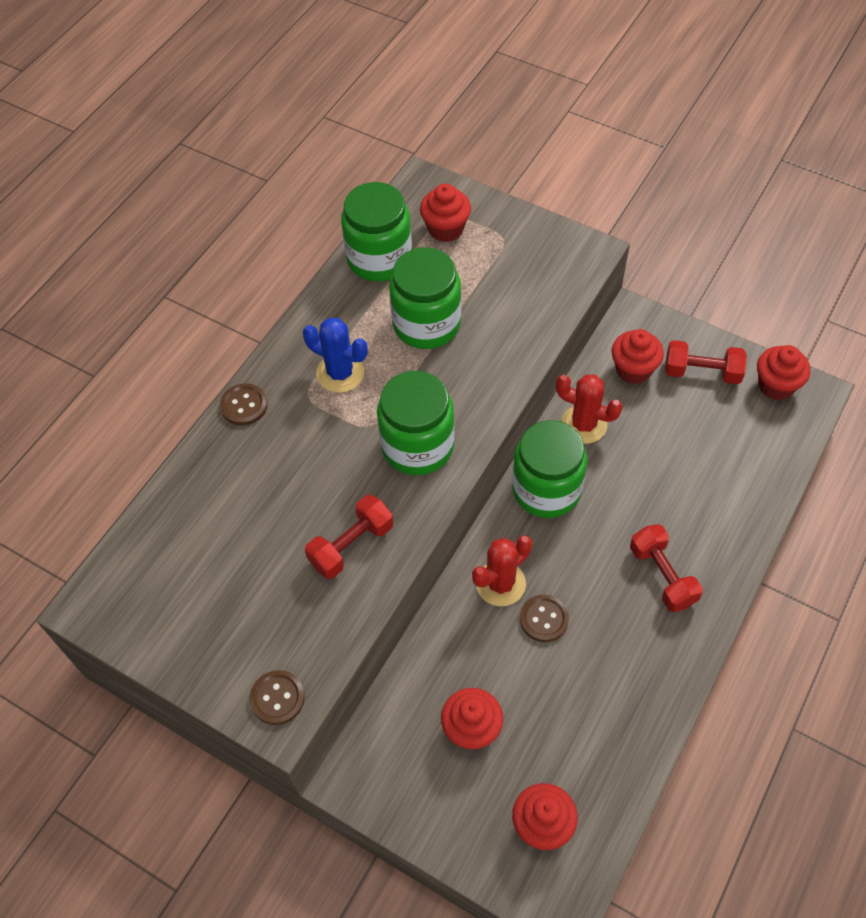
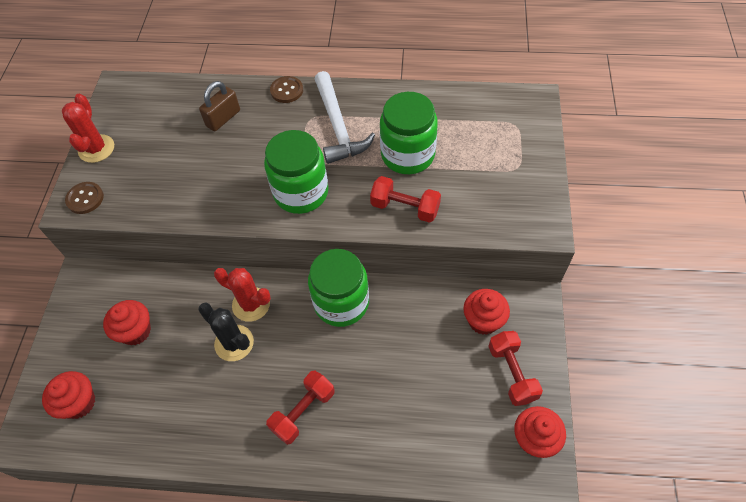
camera: 65 degrees right, 0 degrees up
blue cactus [303,318,368,393] -> white hammer [315,71,375,164]
red dumbbell [305,495,393,579] -> red dumbbell moved to [370,176,441,223]
green jar [341,182,412,282] -> none
red cupcake [420,184,471,242] -> none
brown button [520,595,569,642] -> black cactus [198,303,254,361]
red cactus [556,374,623,444] -> red cactus moved to [62,94,114,163]
none -> brown padlock [199,81,240,131]

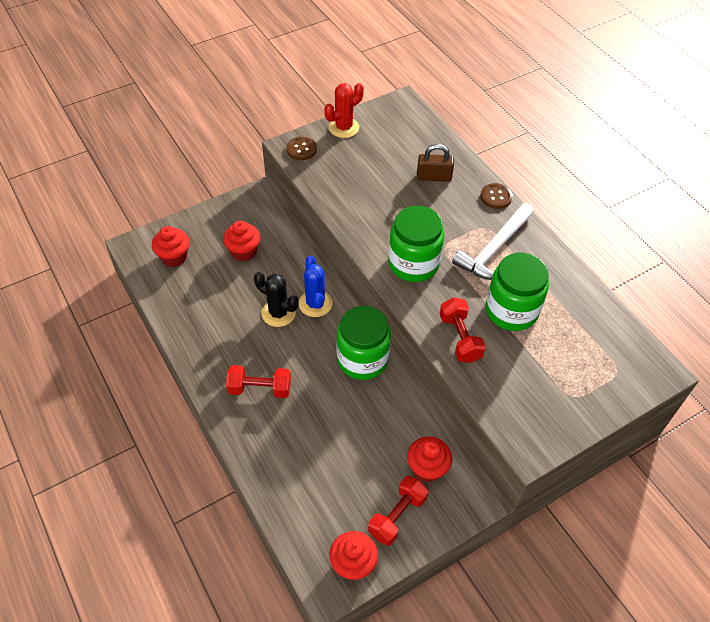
camera: 50 degrees right, 5 degrees down
black cactus [198,303,254,361] -> black cactus turned 60 degrees counterclockwise [254,272,299,327]
red cactus [214,268,271,322] -> blue cactus [299,256,332,317]

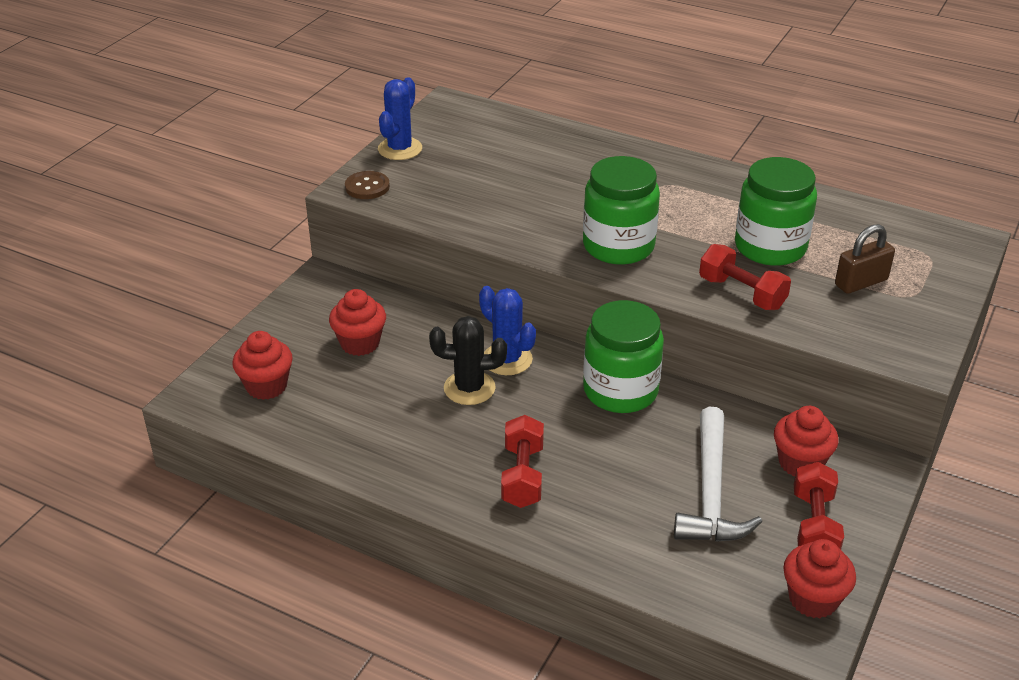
camera: 30 degrees left, 15 degrees down
red dumbbell [226,365,291,398] -> red dumbbell turned 60 degrees counterclockwise [501,415,544,508]
red cactus [324,83,364,138] -> blue cactus [378,77,422,160]
brown padlock [417,144,454,182] -> brown padlock moved to [835,224,895,294]
white hammer [452,203,534,280] -> white hammer moved to [674,406,762,542]
brown button [480,183,513,209] -> none

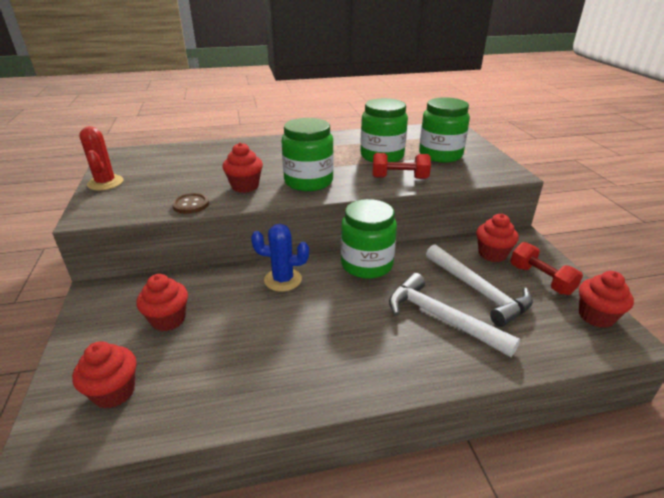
camera: 40 degrees left, 5 degrees down
brown button [345,171,390,199] -> brown button moved to [172,193,209,214]
blue cactus [378,77,422,160] -> red cactus [79,126,124,190]
black cactus [429,316,507,405] -> none
red dumbbell [501,415,544,508] -> none
brown padlock [835,224,895,294] -> green jar [419,97,470,163]
none -> red cupcake [222,142,263,193]
none -> white hammer [389,273,520,357]

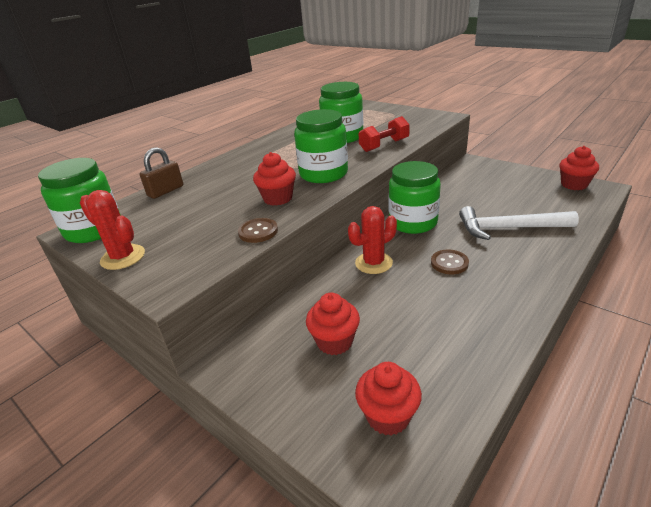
camera: 35 degrees left, 0 degrees up
blue cactus [251,224,309,292] -> red cactus [348,206,397,274]
green jar [419,97,470,163] -> green jar moved to [38,158,121,243]
white hammer [426,244,533,327] -> none
red cupcake [476,214,519,262] -> none
red dumbbell [510,242,583,295] -> none
none -> brown padlock [140,147,183,199]
none -> brown button [431,250,469,274]

